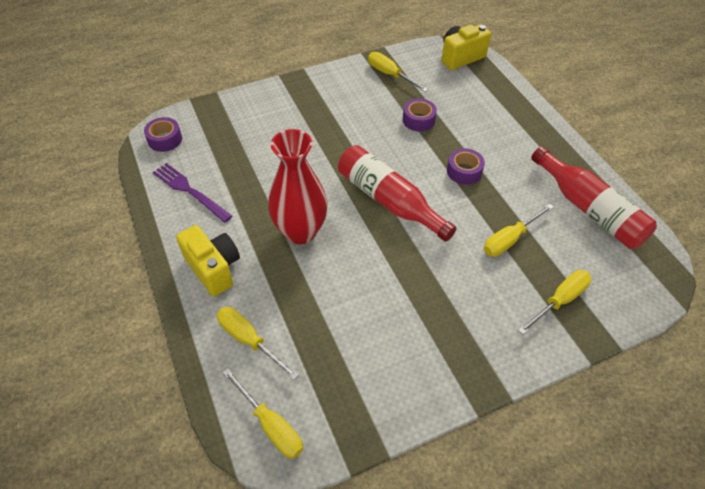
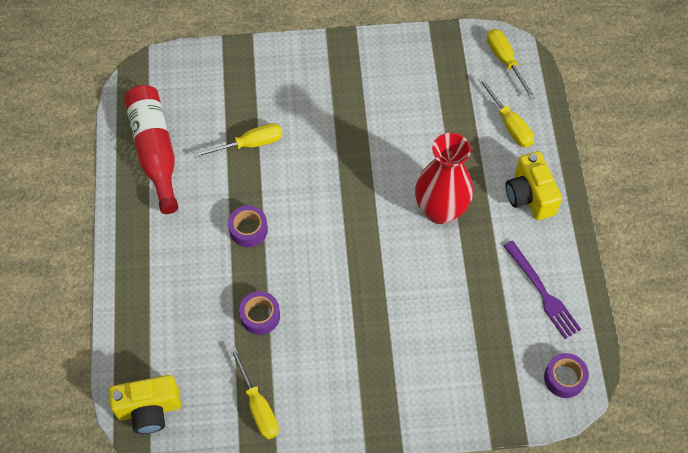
camera: 160 degrees left, 10 degrees up
red bottle [338,145,457,242] -> none
yellow screwdriver [518,270,592,334] -> none

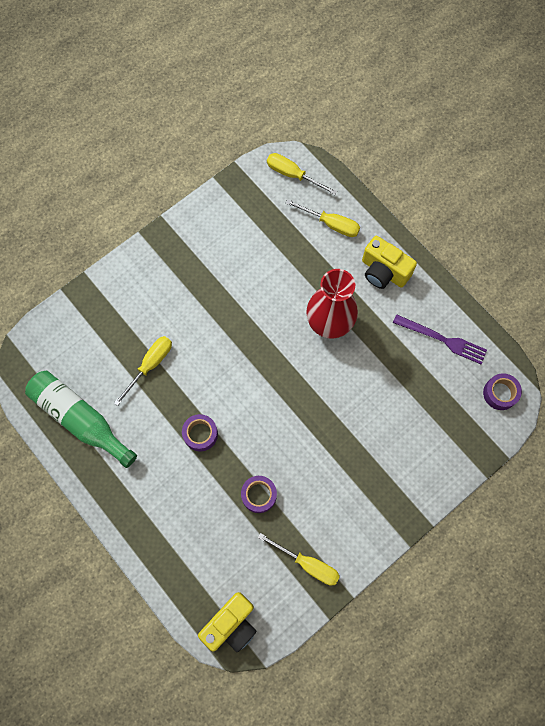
camera: 35 degrees left, 10 degrees up
red bottle [124,85,178,214] -> green bottle [25,371,137,468]

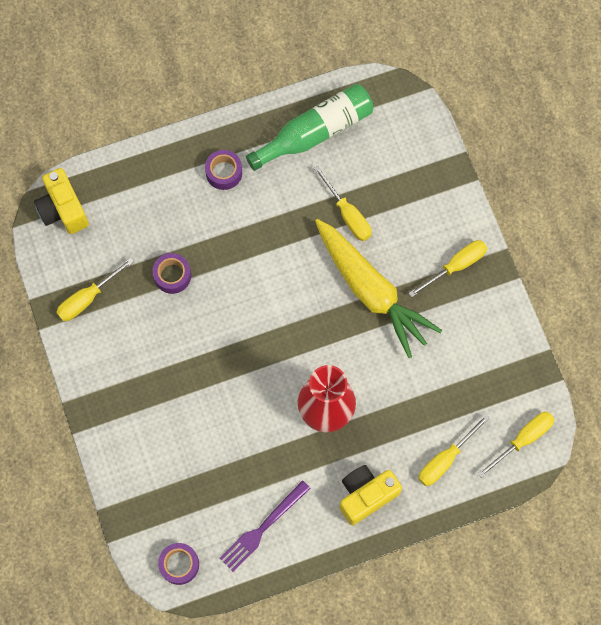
camera: 110 degrees right, 0 degrees up
purple tape [182,414,218,451] -> purple tape moved to [205,150,242,190]
none -> yellow carrot [315,219,442,358]
none -> yellow screwdriver [409,240,487,297]

